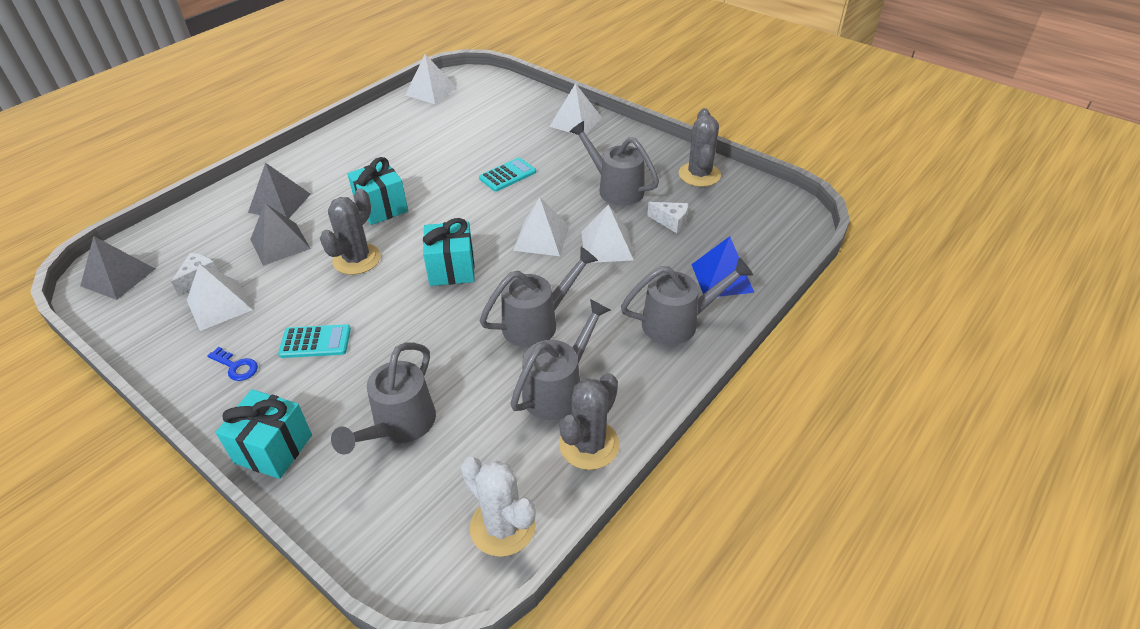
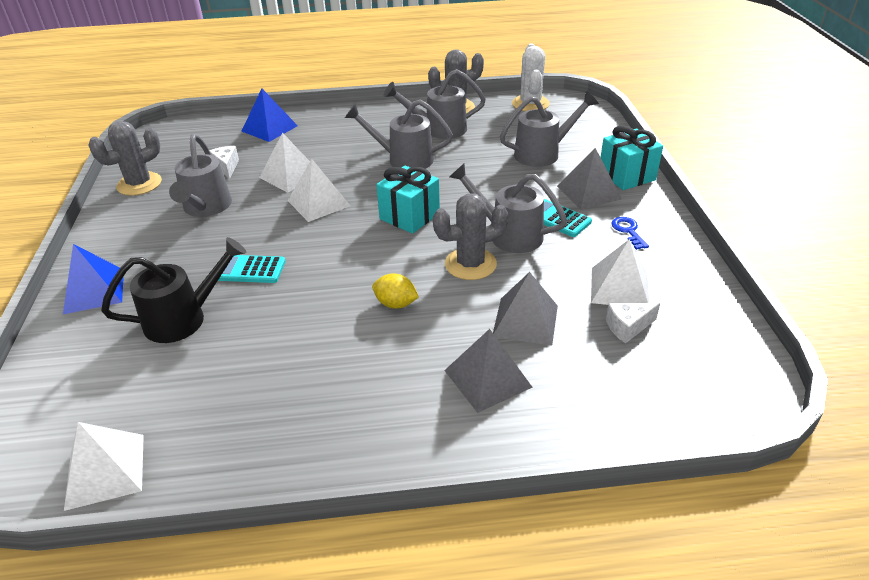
camera: 135 degrees left, 5 degrees down
grey pyramid [80,236,155,300] -> grey pyramid moved to [557,148,622,210]
turquoise gift [348,157,408,225] -> yellow lemon [372,273,419,309]
white pyramid [549,83,602,134] -> blue pyramid [63,244,124,314]
grey watering can [621,257,753,345] -> grey watering can moved to [449,163,567,253]
none -> black watering can [101,237,246,343]

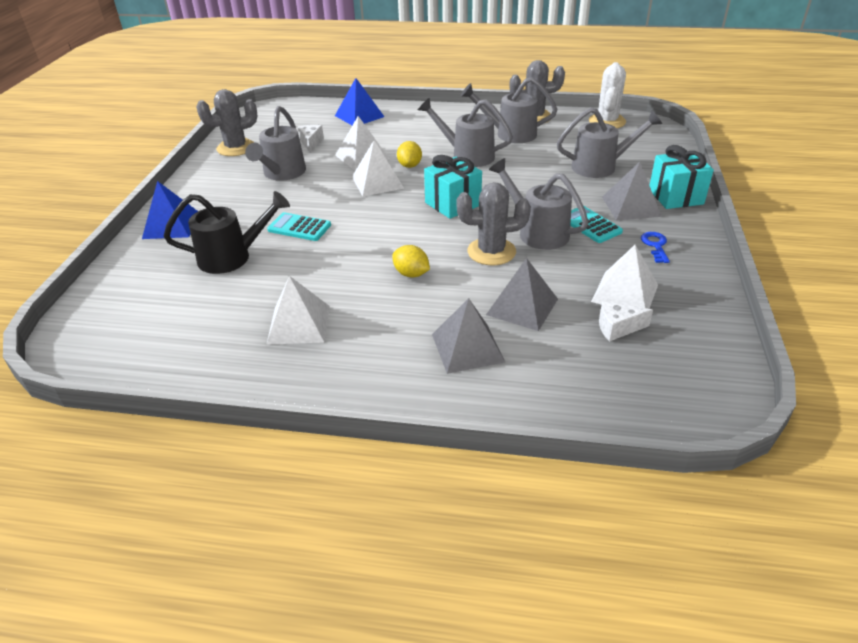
camera: 15 degrees right, 0 degrees up
white pyramid [64,422,144,511] -> white pyramid moved to [266,276,329,345]
none -> yellow lemon [397,141,422,168]

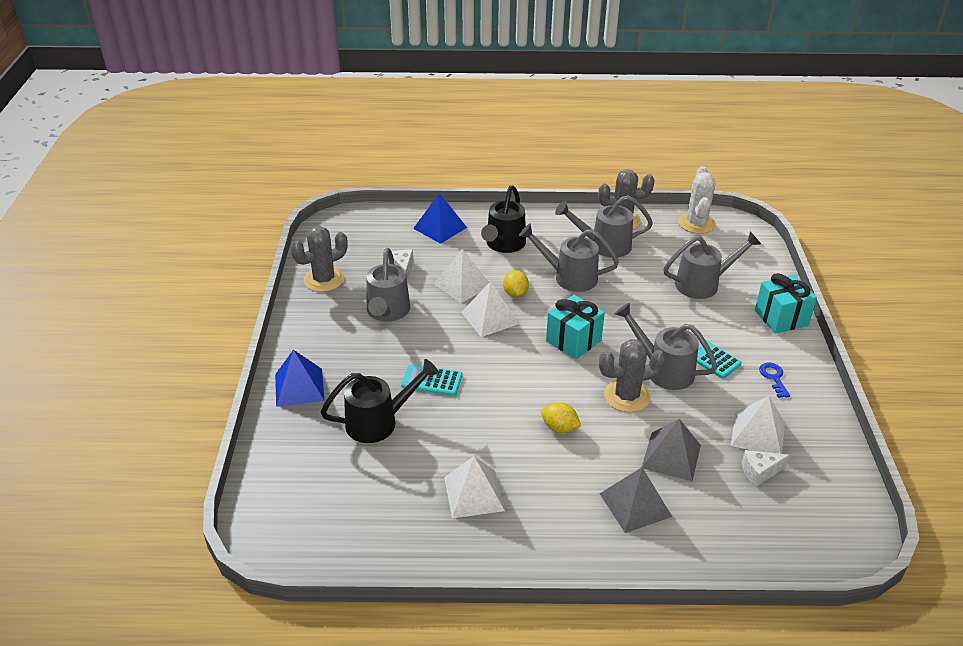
camera: 10 degrees left, 0 degrees up
grey pyramid [602,162,662,221] -> none
none -> black watering can [481,185,526,253]

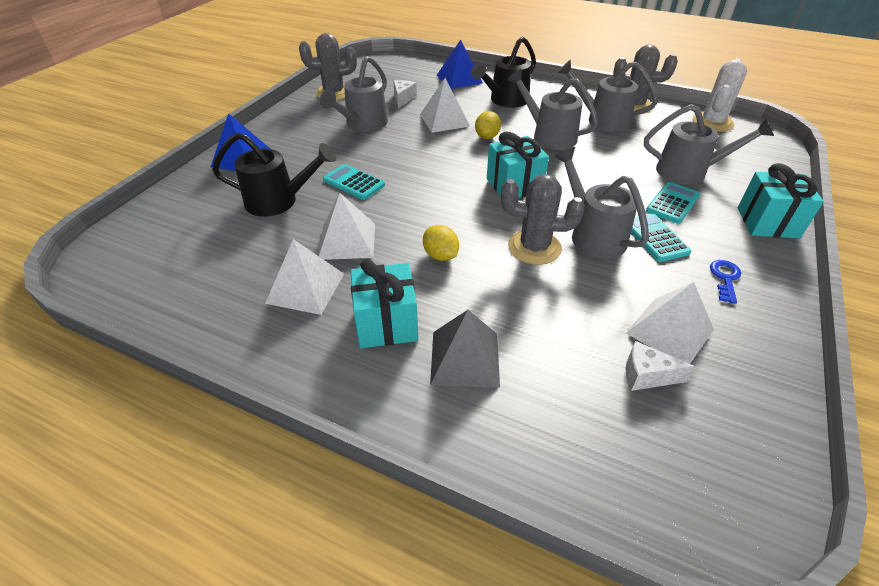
camera: 25 degrees right, 5 degrees up
white pyramid [461,281,519,337] -> white pyramid moved to [318,193,375,260]
grey pyramid [642,419,701,481] -> none
none -> turquoise gift [350,259,418,348]
none -> turquoise calculator [646,182,700,224]

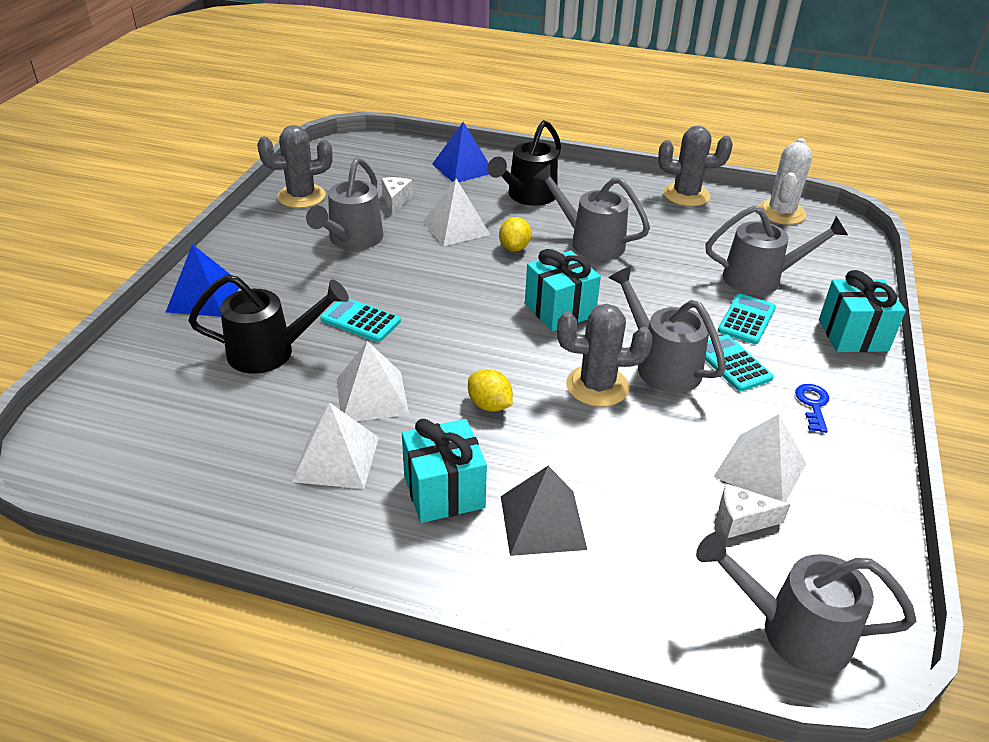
camera: 10 degrees left, 5 degrees down
grey watering can [557,60,658,132] -> grey watering can moved to [696,531,916,674]

